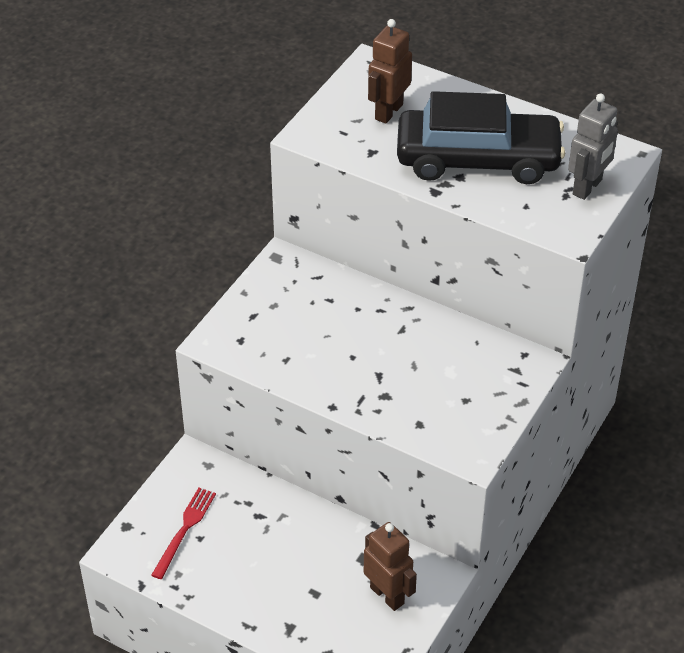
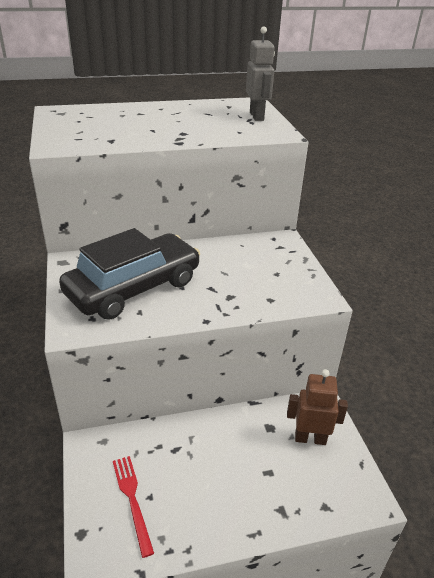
camera: 45 degrees left, 10 degrees down
brown robot [368,19,412,124] -> none
black car [397,91,565,184] -> black car moved to [59,228,200,320]

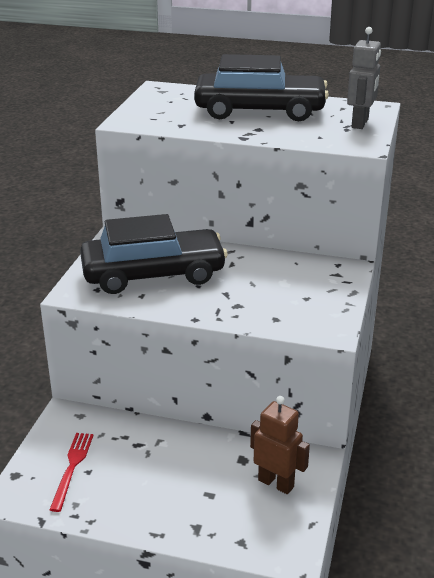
camera: 30 degrees right, 5 degrees down
none -> black car [194,54,329,121]

